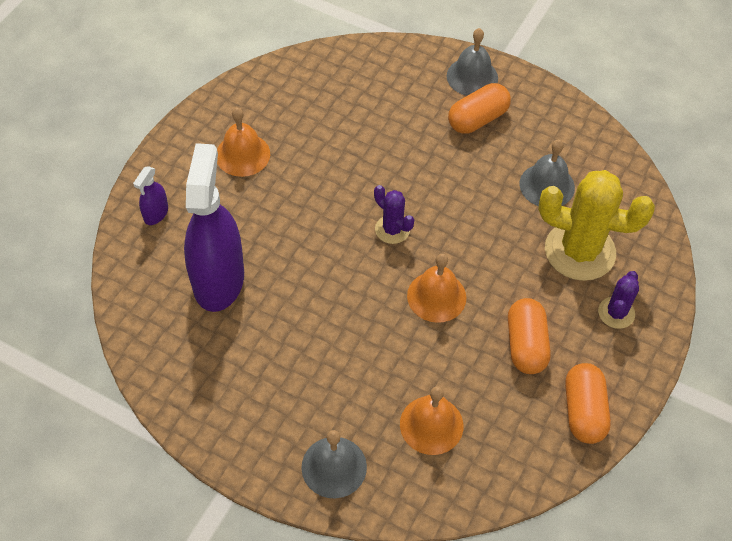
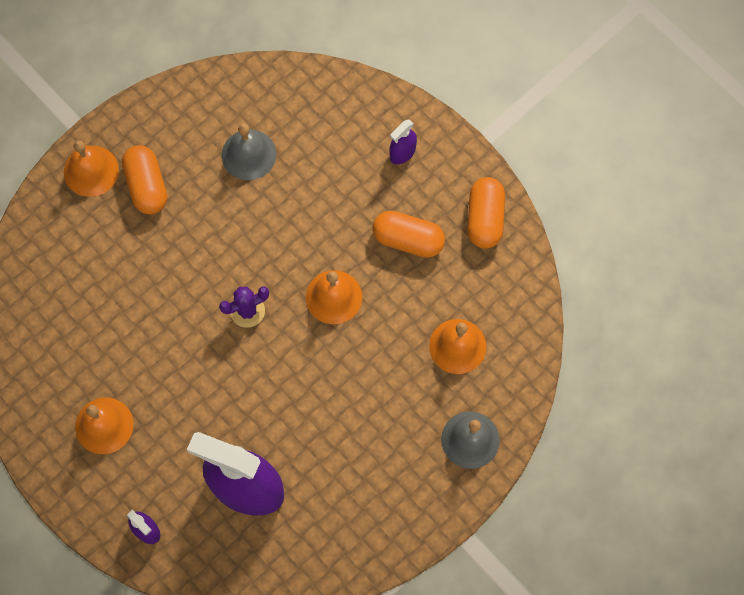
camera: 70 degrees left, 15 degrees up
grey bell [447,28,498,96] -> orange bell [64,140,119,197]
yellow cactus [538,170,655,281] -> none
orange capsule [565,363,611,444] -> orange capsule turned 75 degrees clockwise [467,177,505,249]
purple cactus [598,271,639,329] -> purple spray bottle [389,119,417,164]

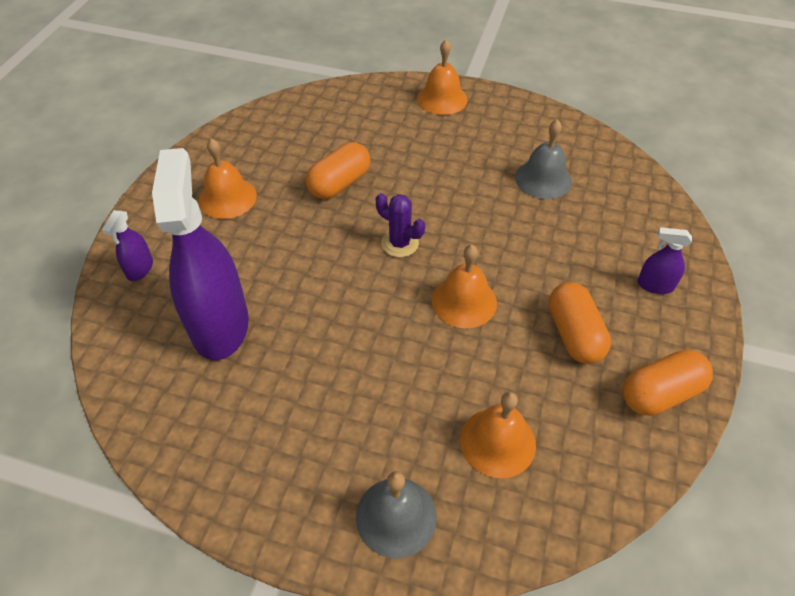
camera: 60 degrees right, 20 degrees down
orange capsule [122,145,167,214] -> orange capsule moved to [306,142,370,199]

